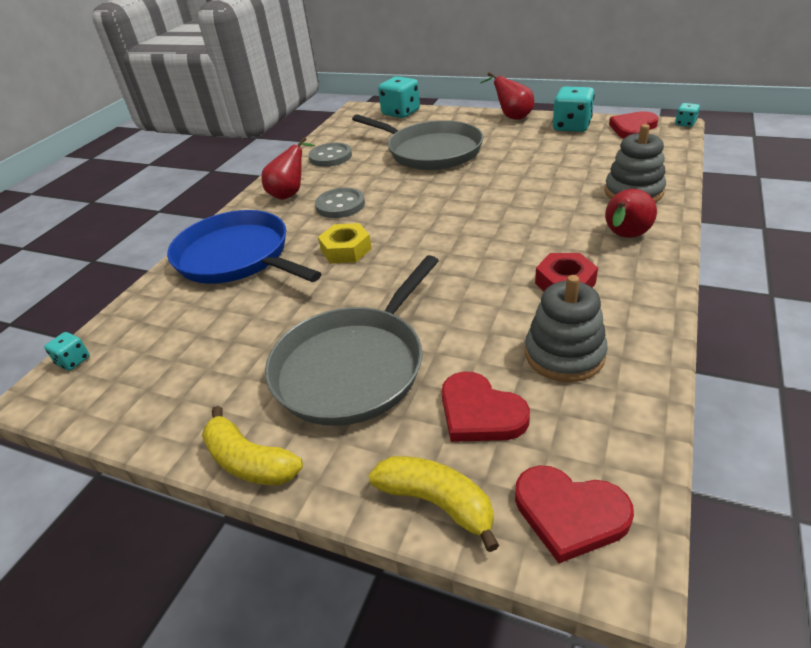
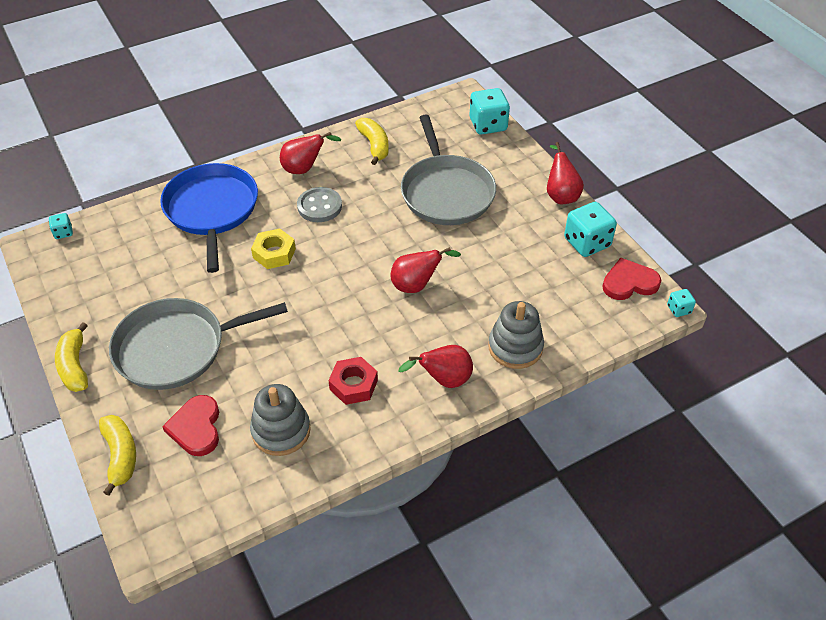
camera: 35 degrees right, 10 degrees up
grey button [309,143,352,167] -> yellow banana [355,118,389,165]
red heart [515,465,634,563] -> none
none -> red pear [391,247,461,293]

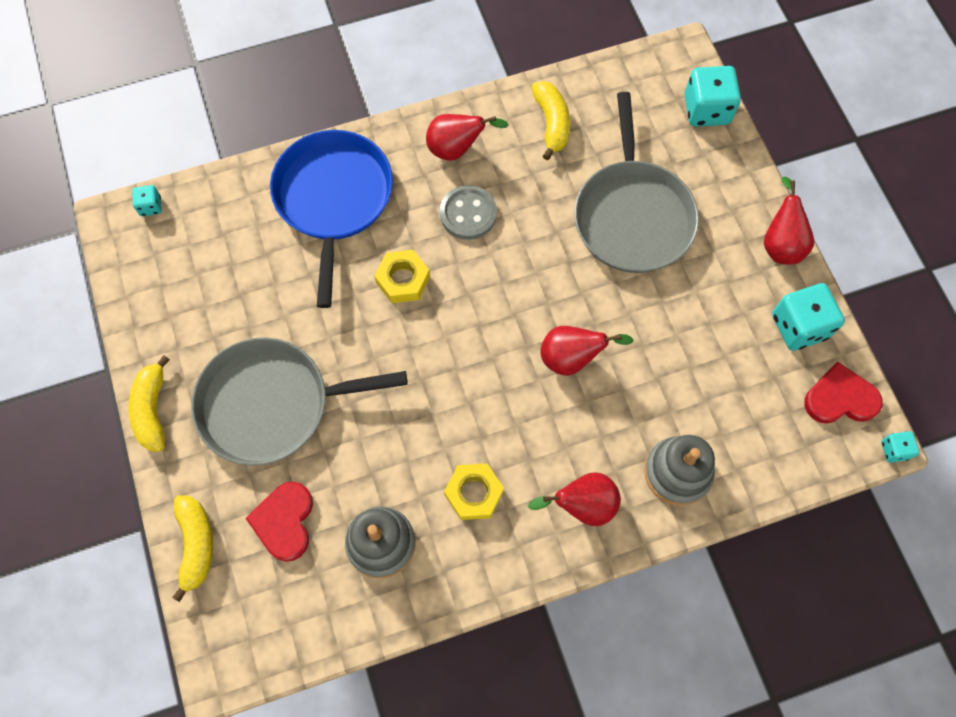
camera: 10 degrees right, 20 degrees up
red nut [328,357,378,405] -> yellow nut [444,463,504,520]

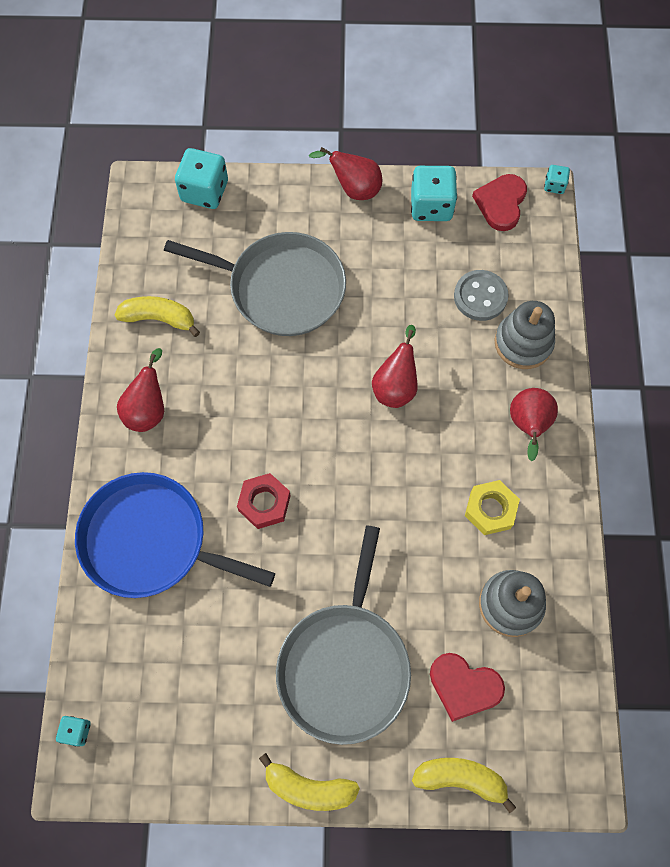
camera: 70 degrees left, 0 degrees up
yellow nut [374,250,430,303] -> red nut [237,473,291,529]
grey button [440,185,497,240] -> grey button moved to [454,270,509,321]

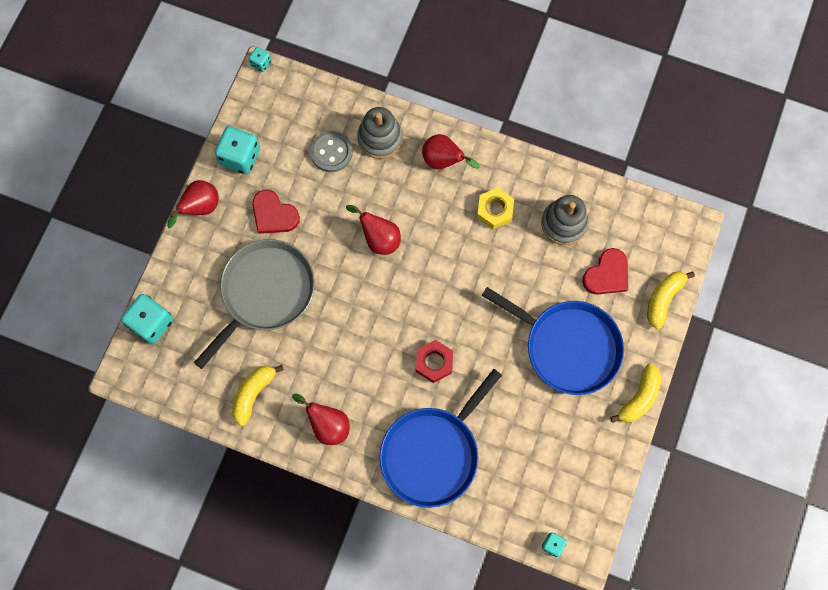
camera: 70 degrees left, 5 degrees up
grey pan [276,525,411,745] -> blue pan [482,287,624,395]
red heart [472,174,527,231] -> red heart moved to [252,190,300,234]

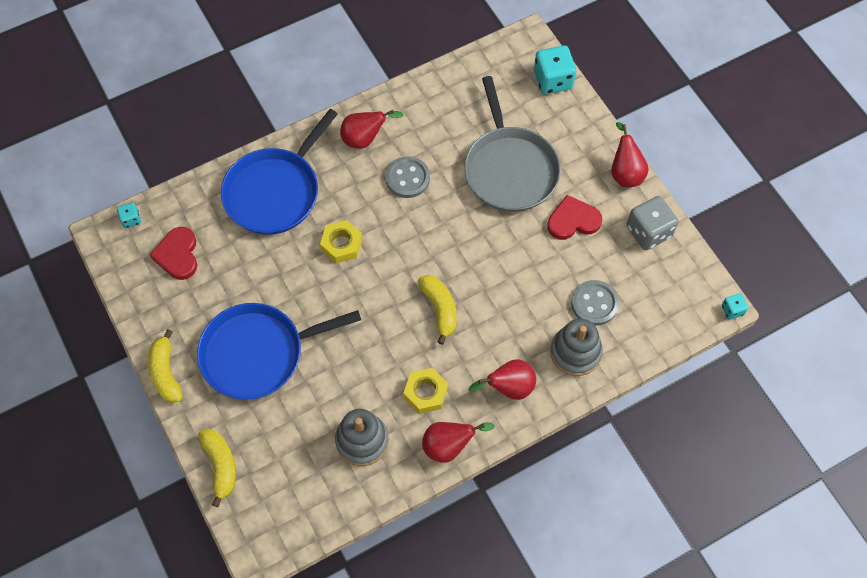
camera: 130 degrees right, 10 degrees down
turquoise dice [215,126,260,174] -> grey dice [627,196,678,250]
yellow banana [232,365,284,426] -> yellow banana moved to [418,275,457,345]
red pear [346,205,401,255] -> red pear moved to [422,422,495,463]
blue pan [379,369,502,508] -> blue pan turned 135 degrees counterclockwise [221,109,338,235]
red nut [416,340,453,383] -> yellow nut [320,220,362,264]
red heart [582,248,628,295] -> red heart moved to [150,227,197,280]
none -> grey button [385,156,430,198]

